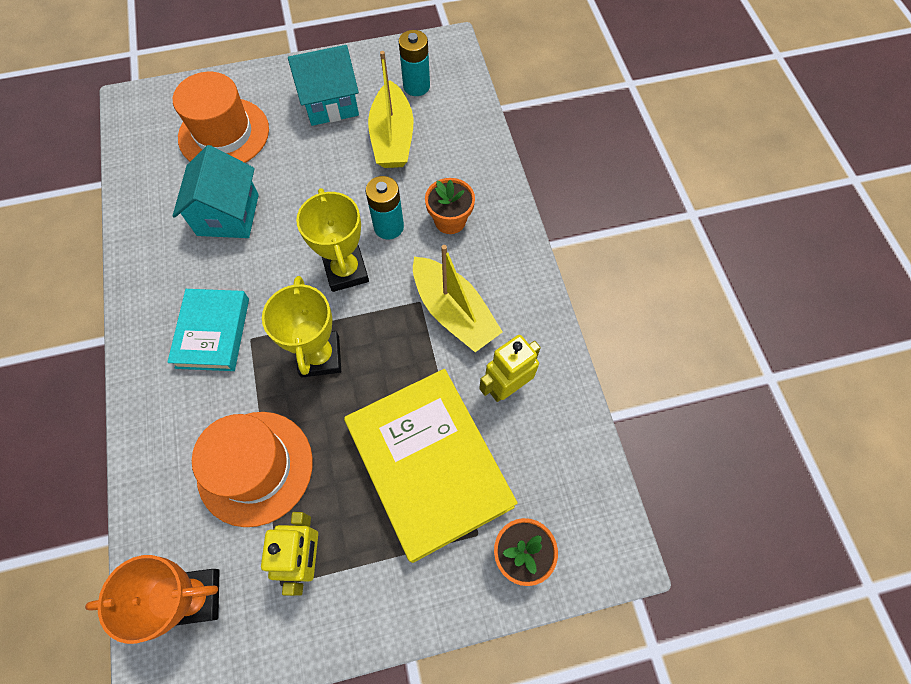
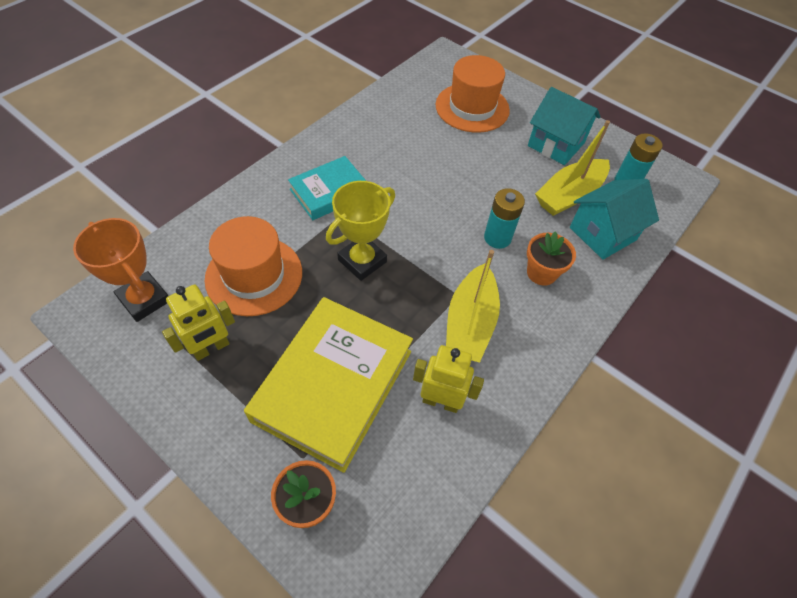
camera: 50 degrees right, 10 degrees down
turquoise house [172,145,259,238] -> turquoise house moved to [570,179,659,260]
yellow trophy [296,188,369,292] -> none

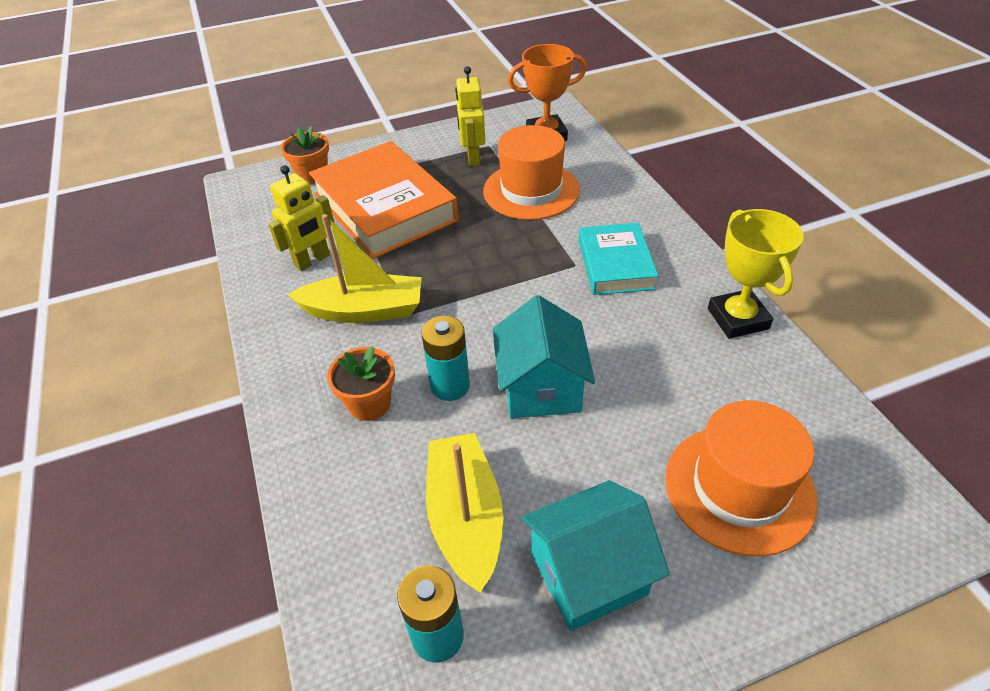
camera: 125 degrees right, 10 degrees down
yellow book [244,297,413,473] -> orange book [309,141,459,259]
yellow trophy [326,181,395,281] -> yellow trophy moved to [708,209,804,339]
yellow boat [446,250,500,363] -> yellow boat turned 135 degrees clockwise [288,214,422,323]
turquoise house [570,179,659,260] -> turquoise house moved to [493,295,595,418]

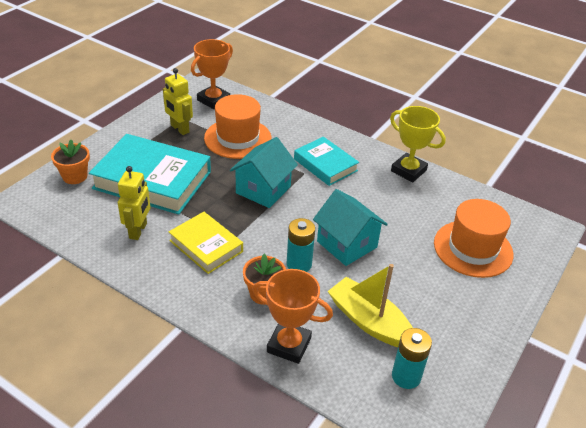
camera: 40 degrees left, 5 degrees down
yellow boat [288,214,422,323] -> yellow book [169,212,243,274]
orange book [309,141,459,259] -> turquoise book [89,134,211,215]
turquoise house [521,480,670,631] -> turquoise house moved to [230,137,298,208]
none -> orange trophy [253,269,333,364]

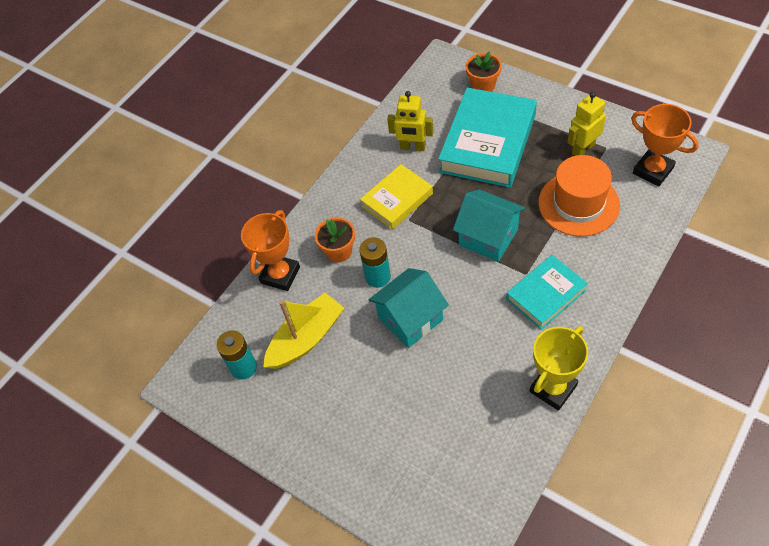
camera: 100 degrees right, 15 degrees up
orange hat [434,199,514,278] -> none

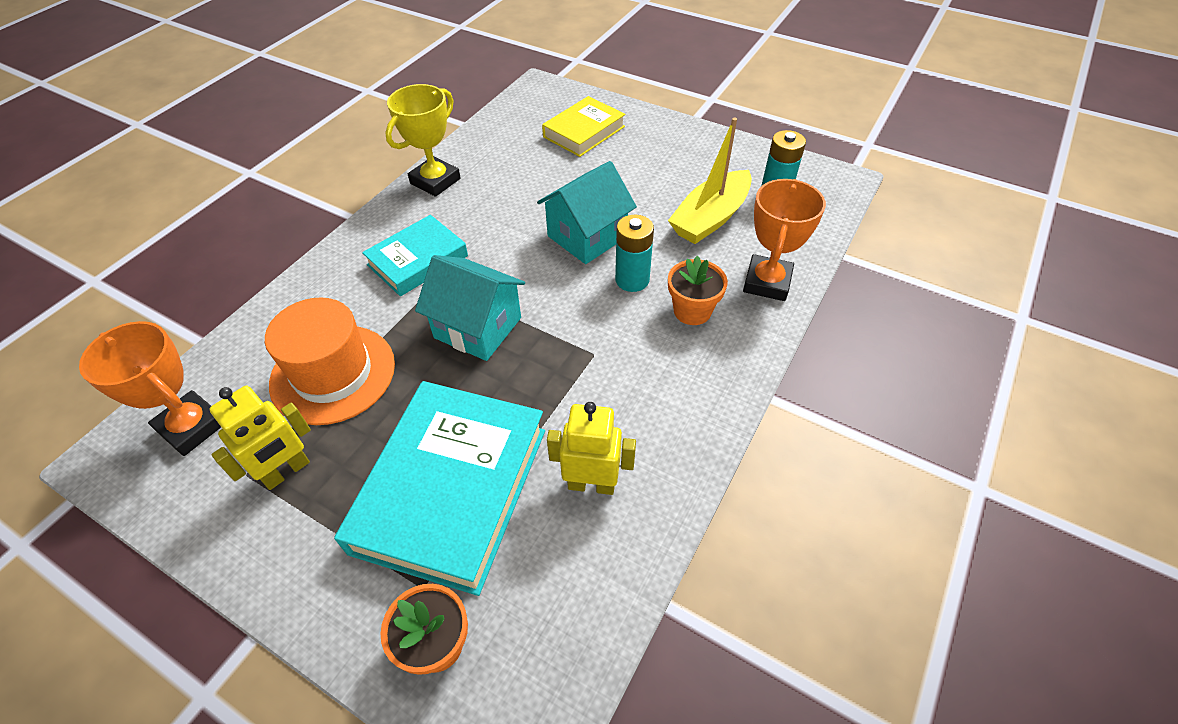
camera: 170 degrees right, 5 degrees down
yellow book [360,164,433,230] -> yellow book moved to [542,96,625,157]

